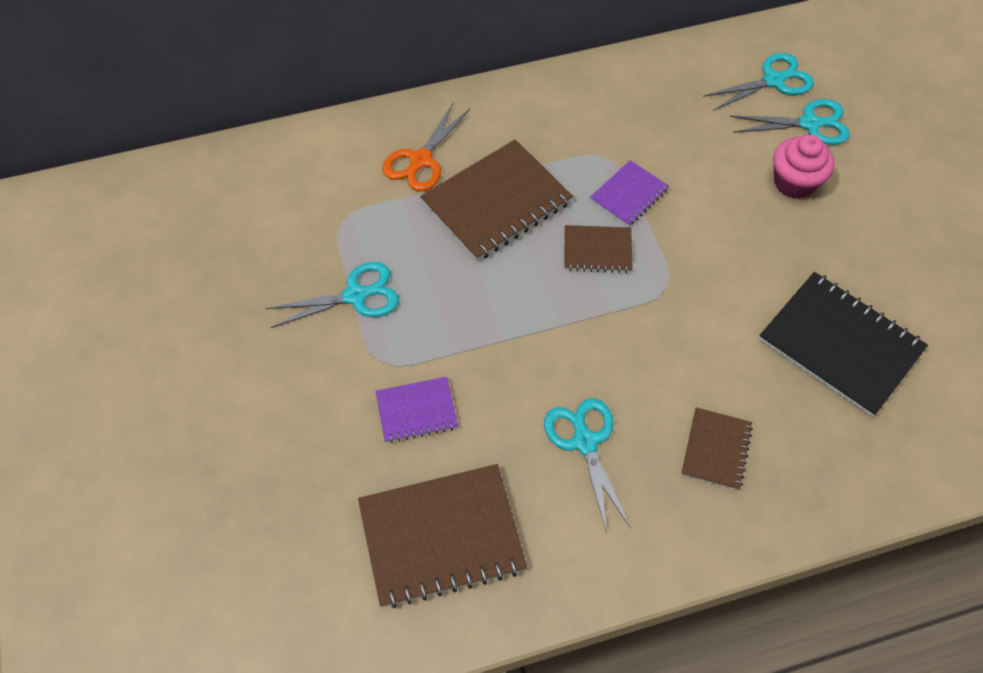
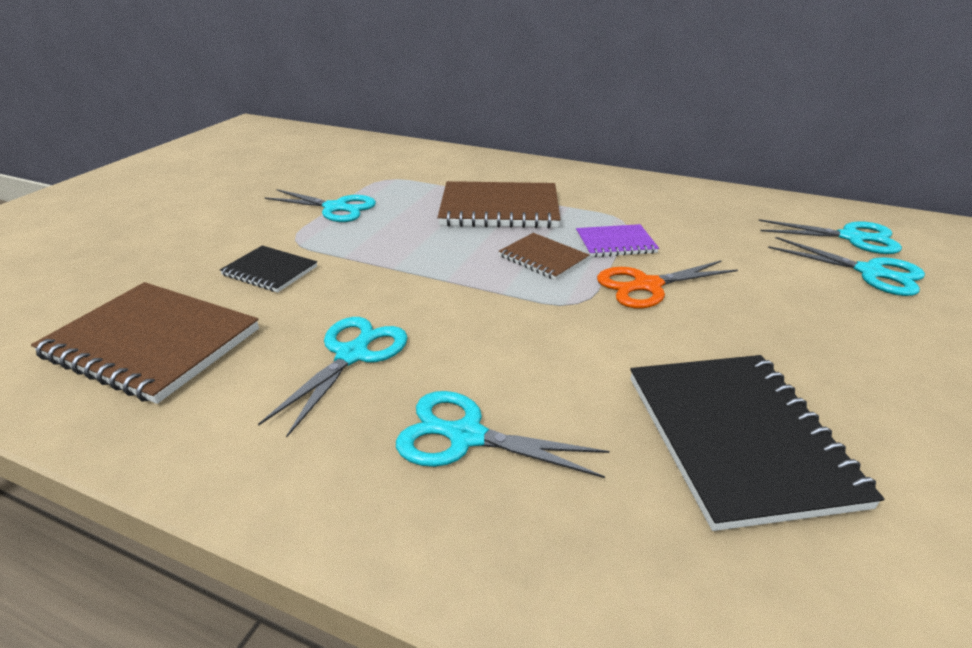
camera: 40 degrees right, 25 degrees down
purple notebook [375,377,458,443] -> black notebook [220,246,317,293]
orange scissors [382,102,470,192] -> orange scissors moved to [597,260,738,309]
brown notebook [681,407,753,491] -> turquoise scissors [396,391,609,478]
pink cupcake [773,135,834,199] -> none

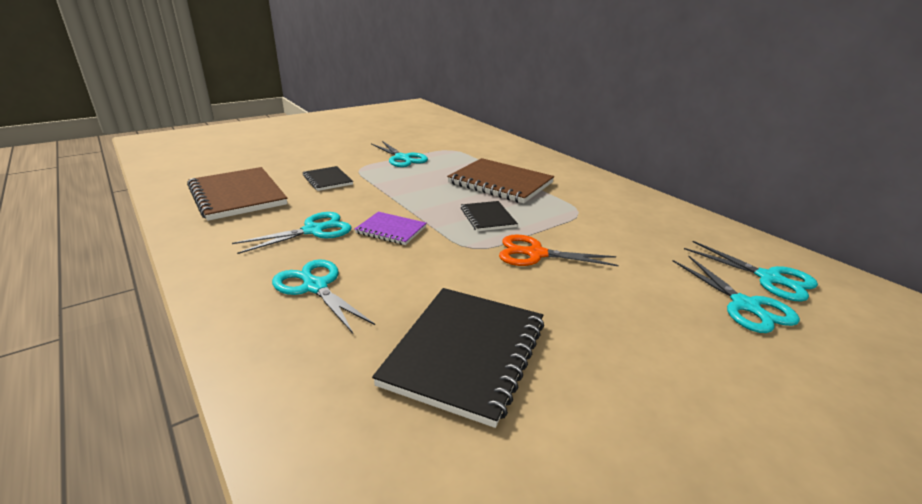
camera: 30 degrees right, 5 degrees down
brown notebook [499,233,590,280] -> black notebook [461,201,518,231]
purple notebook [576,224,659,257] -> purple notebook moved to [355,212,426,245]

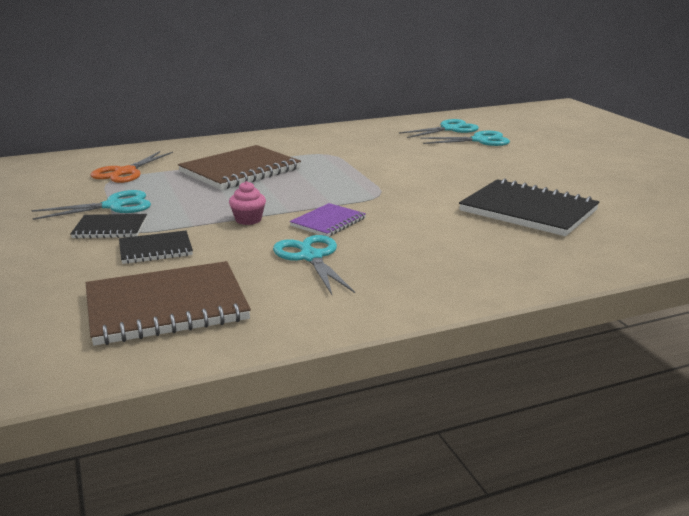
camera: 75 degrees left, 5 degrees down
turquoise scissors [272,259,375,333] -> none
black notebook [461,201,518,231] -> black notebook moved to [70,214,147,239]
orange scissors [499,234,619,266] -> orange scissors moved to [91,151,173,183]
none -> pink cupcake [229,181,266,225]

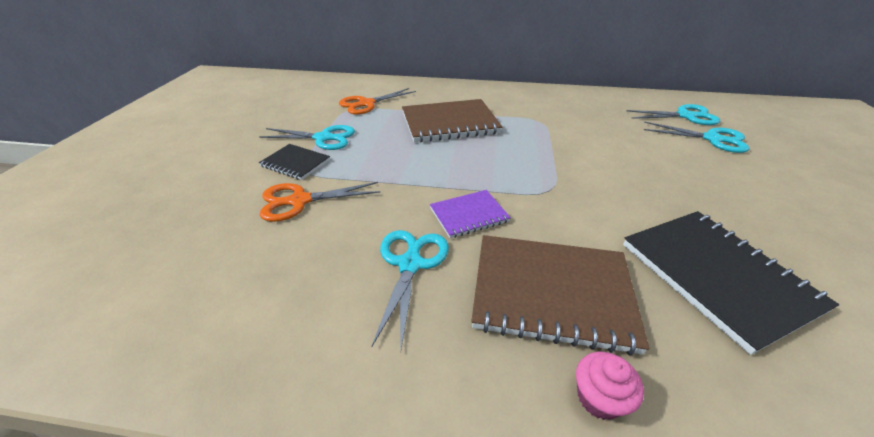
camera: 30 degrees right, 15 degrees up
brown notebook [86,261,251,346] -> brown notebook moved to [471,235,649,356]
black notebook [119,230,193,264] -> orange scissors [260,182,381,222]
pink cupcake [229,181,266,225] -> pink cupcake moved to [576,352,644,420]

